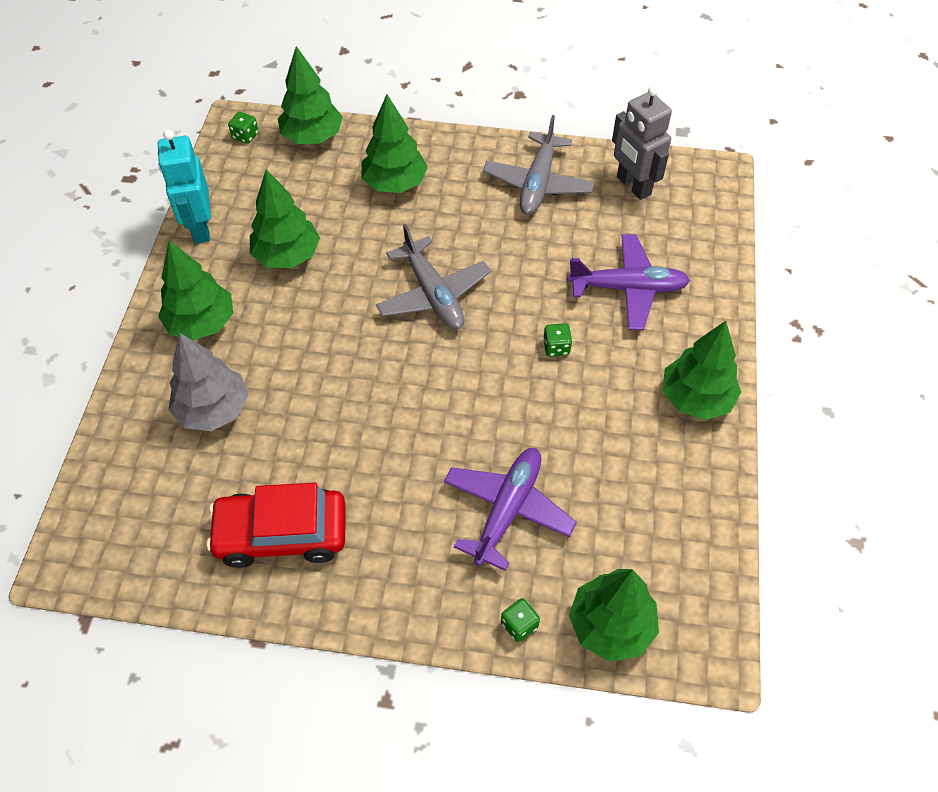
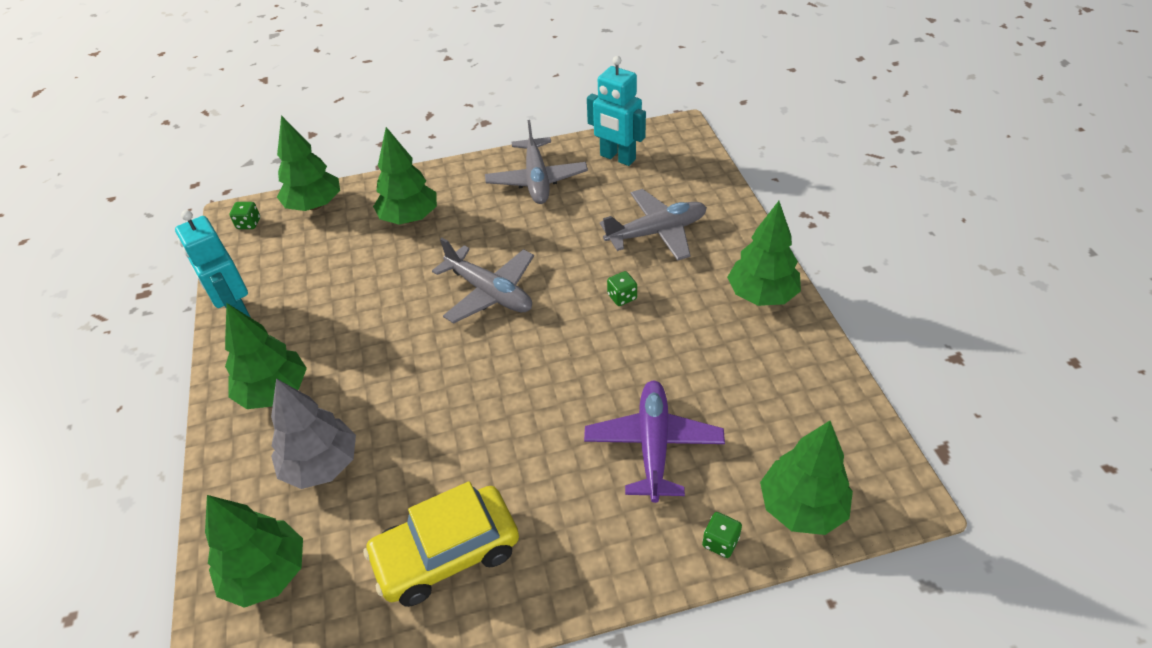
camera: 20 degrees left, 10 degrees down
red car [206,483,345,568] -> yellow car [363,482,519,607]
green tree [250,169,320,268] -> green tree moved to [205,495,303,608]
purple plane [567,234,690,330] -> grey plane [600,189,707,261]
grey robot [612,86,672,200] -> turquoise robot [587,56,646,166]

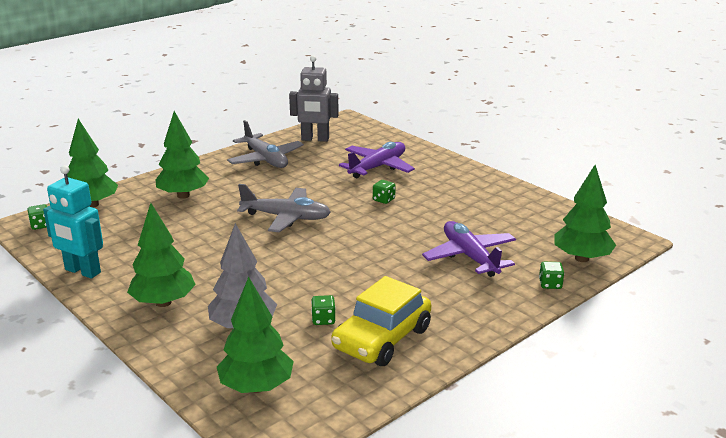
camera: 30 degrees left, 20 degrees down
turquoise robot [587,56,646,166] -> grey robot [289,55,339,142]
grey plane [600,189,707,261] -> purple plane [339,142,415,178]
green tree [727,201,801,306] -> none
none -> green dice [311,295,336,325]

